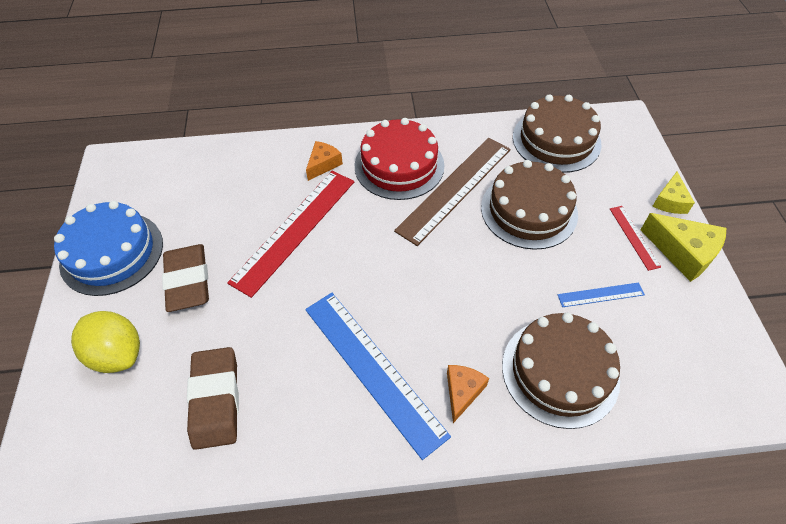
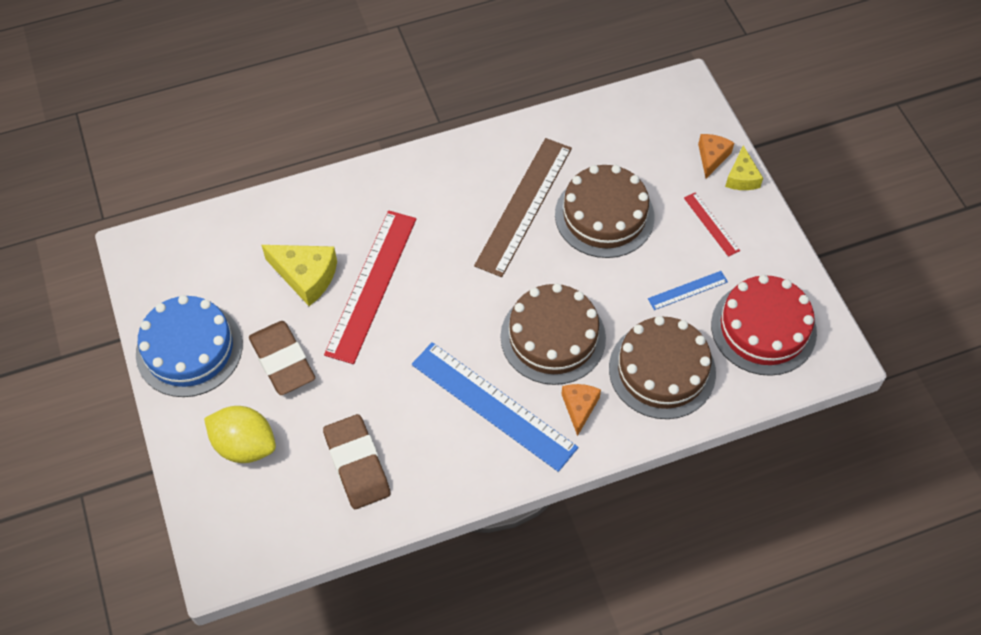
camera: 15 degrees left, 5 degrees up
orange cheese [306,141,343,181] -> orange cheese moved to [698,134,734,178]
red cake [355,118,444,200] -> red cake moved to [711,275,817,376]
brown cake [513,94,601,173] -> brown cake moved to [500,283,606,385]
yellow cheese [641,213,726,282] -> yellow cheese moved to [261,245,337,306]

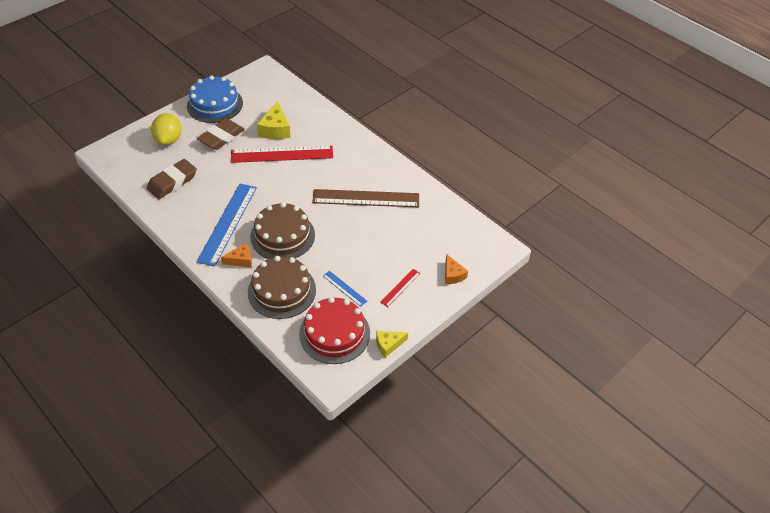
camera: 65 degrees right, 10 degrees down
brown cake [555,165,655,258] -> none
orange cheese [698,134,734,178] -> orange cheese turned 75 degrees clockwise [445,254,468,284]
yellow cheese [725,145,763,190] -> yellow cheese moved to [376,331,408,358]

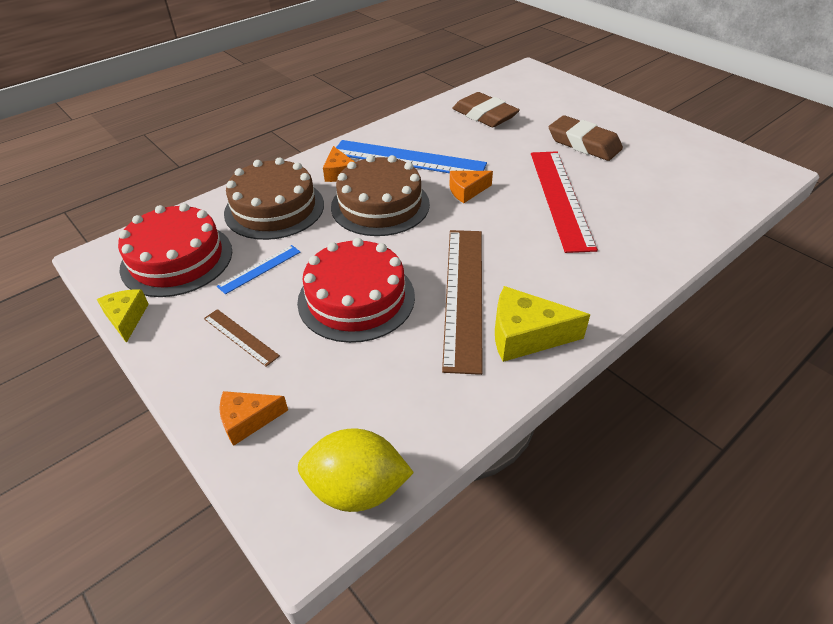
camera: 95 degrees right, 5 degrees down
yellow lemon [151,113,182,145] -> yellow lemon moved to [298,428,414,512]
blue cake [187,75,243,123] -> none
yellow cheese [257,101,291,139] -> yellow cheese moved to [495,286,590,362]
red ruler [380,269,420,307] -> brown ruler [204,309,280,367]
none -> red cake [297,238,415,343]
none -> orange cheese [449,171,493,203]

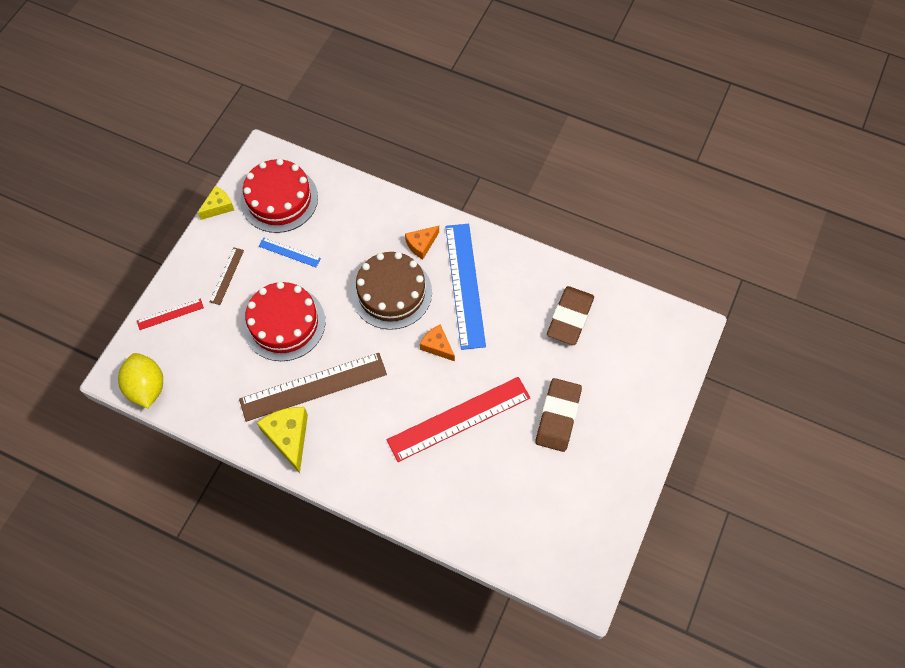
camera: 65 degrees right, 20 degrees up
orange cheese [219,391,288,446] -> red ruler [137,298,204,330]
brown cake [224,157,324,240] -> none

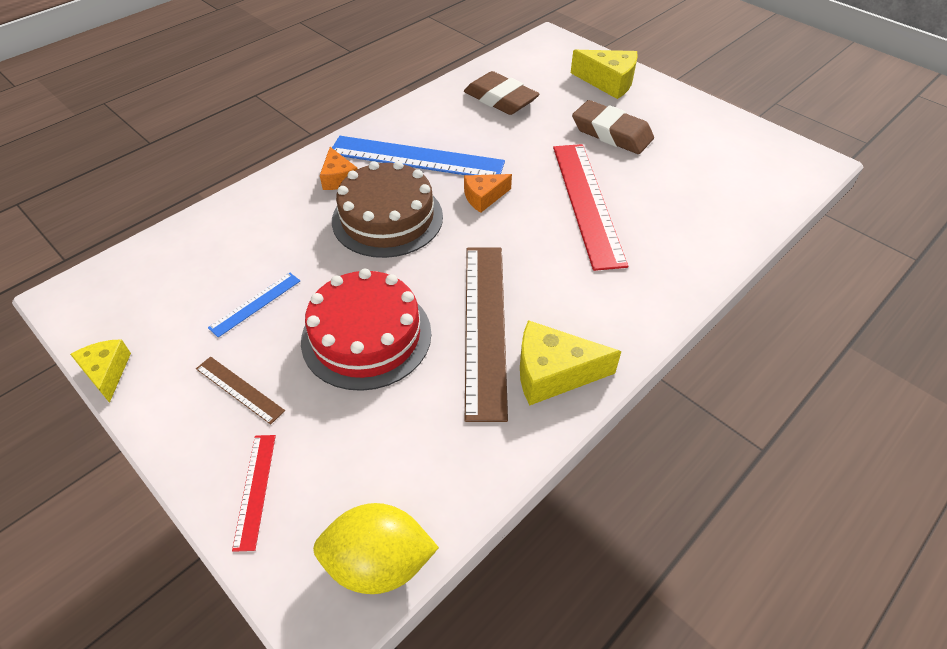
camera: 70 degrees left, 15 degrees down
red cake [240,159,318,233] -> none
none -> yellow cheese [571,50,638,99]

